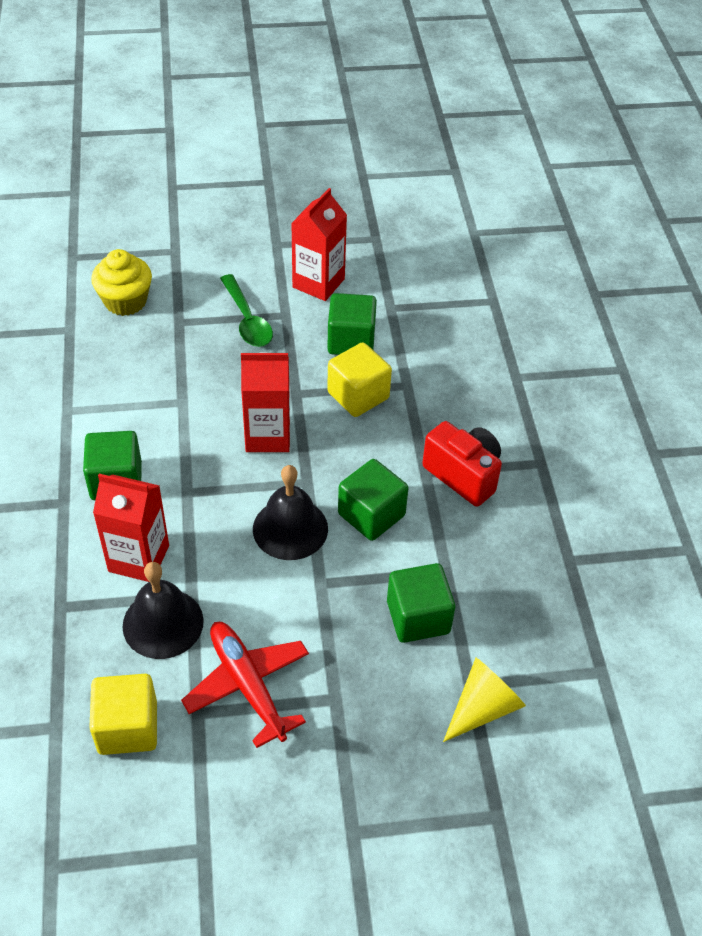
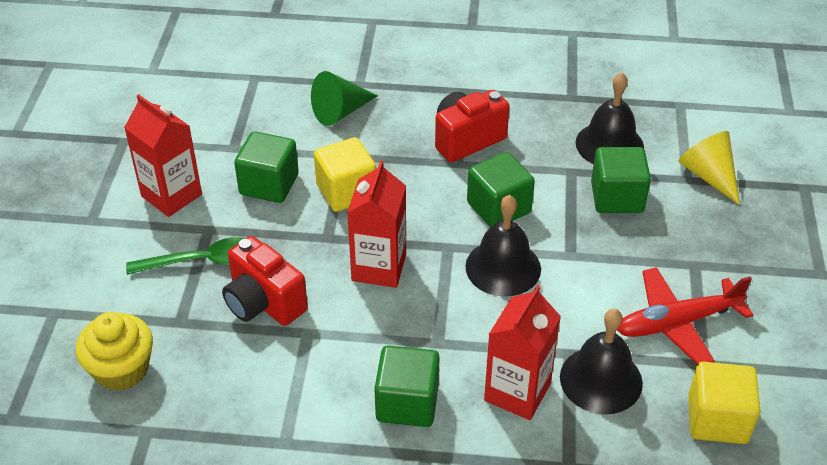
camera: 75 degrees left, 5 degrees down
none -> red camera [222,236,308,326]
none -> green cone [311,71,378,126]
none -> black bell [576,72,644,164]

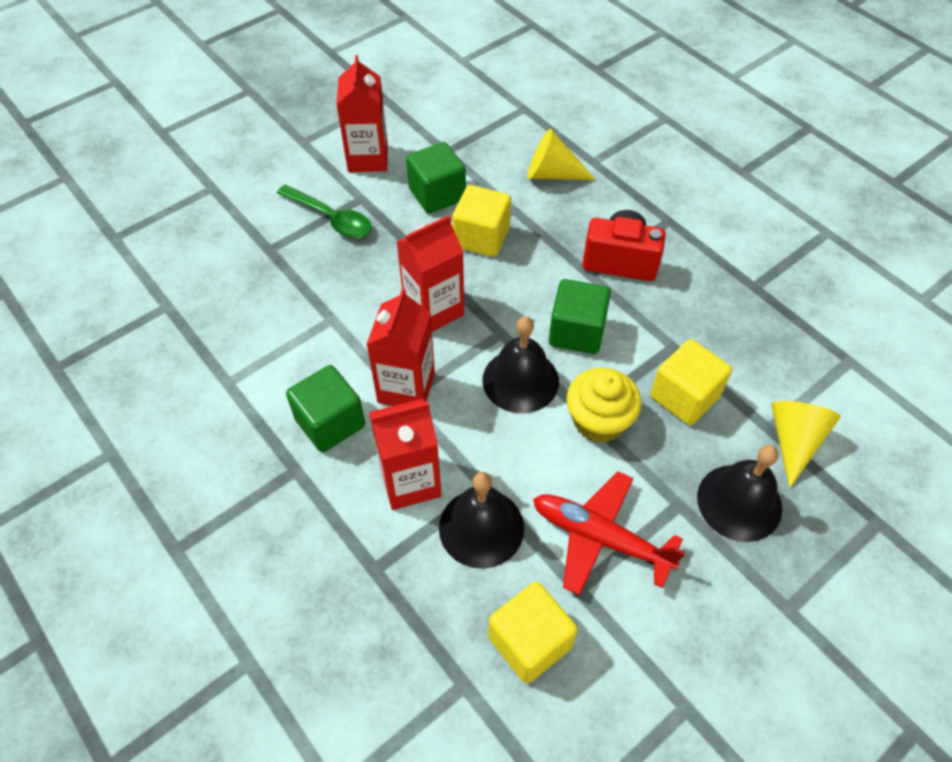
camera: 45 degrees right, 10 degrees up
yellow cupcake [76,312,153,391] -> yellow cupcake moved to [567,368,642,443]
red camera [222,236,308,326] -> none
green cone [311,71,378,126] -> yellow cone [528,129,596,180]
black bell [576,72,644,164] -> black bell moved to [697,445,782,542]
green cube [591,147,651,213] -> yellow cube [650,339,732,425]
none -> red carton [366,288,435,406]

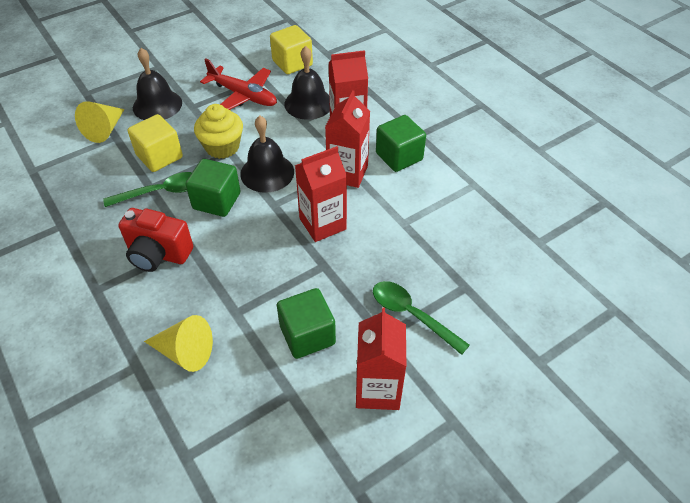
camera: 175 degrees left, 5 degrees down
yellow cube [452,185,511,257] -> none
none -> green spoon [103,172,192,207]

